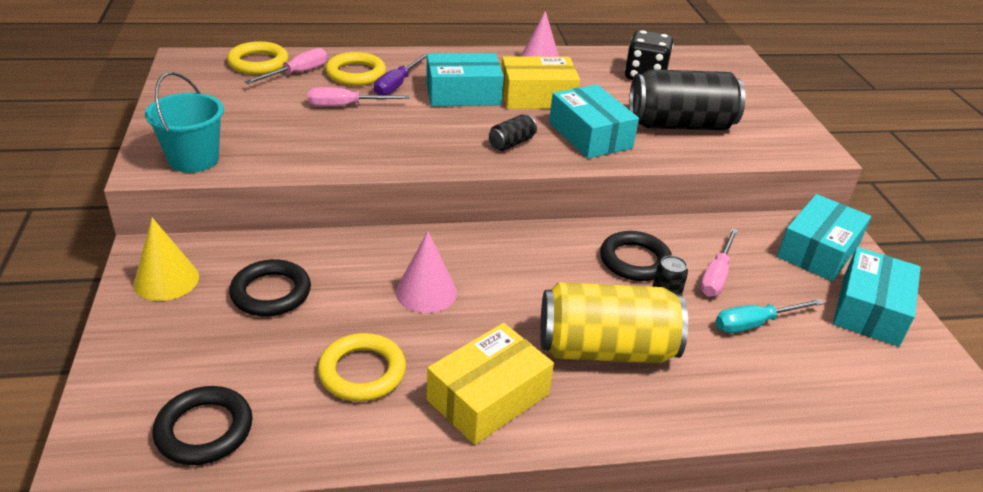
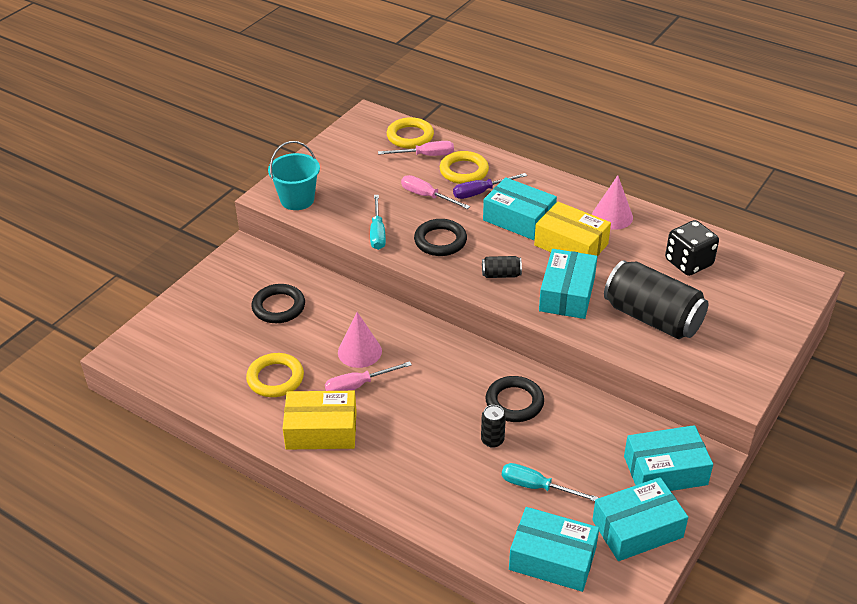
camera: 45 degrees right, 5 degrees up
yellow cone [134,218,199,301] -> none
black ring [153,386,253,465] -> black ring moved to [414,219,467,256]
yellow can [540,282,688,363] -> none
pink screwdriver [700,228,738,297] -> pink screwdriver moved to [325,361,412,391]
none -> turquoise screwdriver [370,195,386,250]
none -> turquoise box [509,507,599,592]

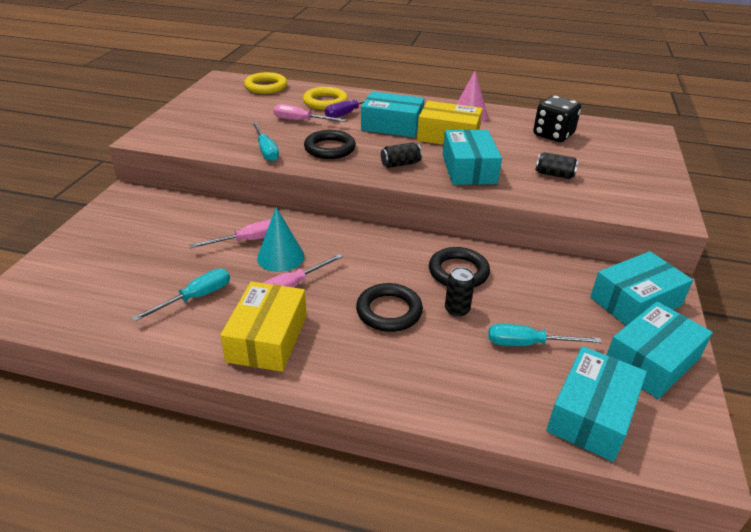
camera: 20 degrees left, 5 degrees down
yellow ring [246,353,304,397] -> turquoise screwdriver [131,269,230,322]
black ring [252,284,305,323] -> black ring moved to [356,283,423,332]
turquoise bucket [268,141,320,210] -> none
yellow box [282,391,357,450] -> yellow box turned 60 degrees counterclockwise [220,282,307,372]
pink cone [338,312,382,368] -> turquoise cone [257,207,305,272]
pink screwdriver [378,141,454,156] -> pink screwdriver moved to [189,219,271,248]
turquoise box [509,507,599,592] -> turquoise box turned 60 degrees counterclockwise [546,346,647,462]
black can [604,260,708,339] -> black can [535,152,578,179], size x0.43

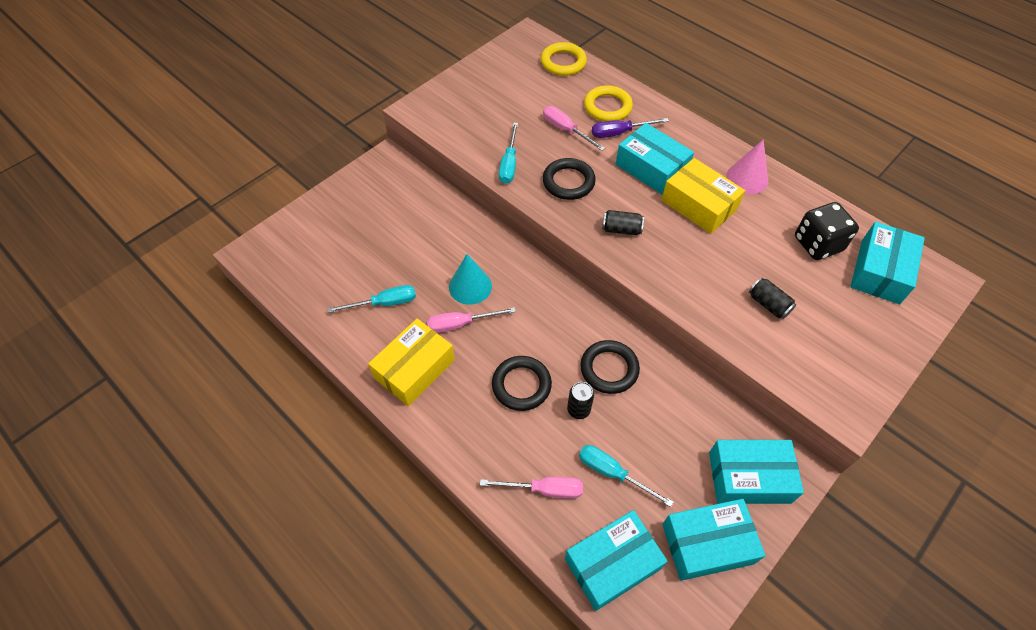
camera: 30 degrees right, 20 degrees up
pink screwdriver [189,219,271,248] -> pink screwdriver moved to [480,477,583,499]
turquoise box [442,129,502,185] -> turquoise box moved to [850,222,925,304]

